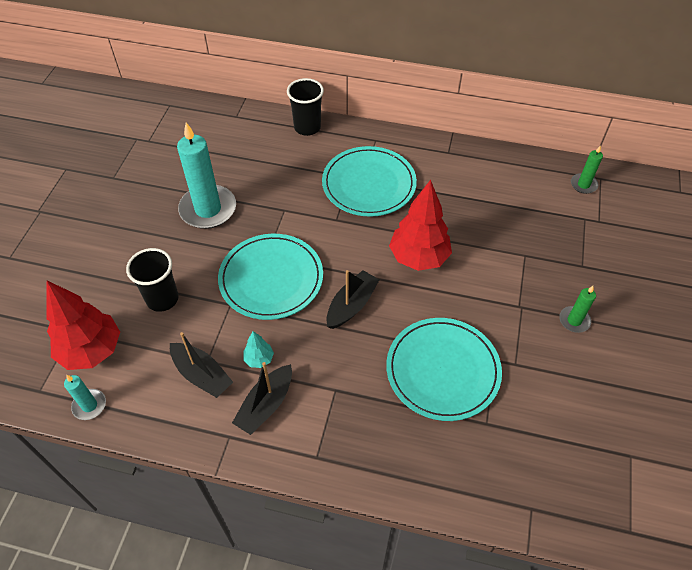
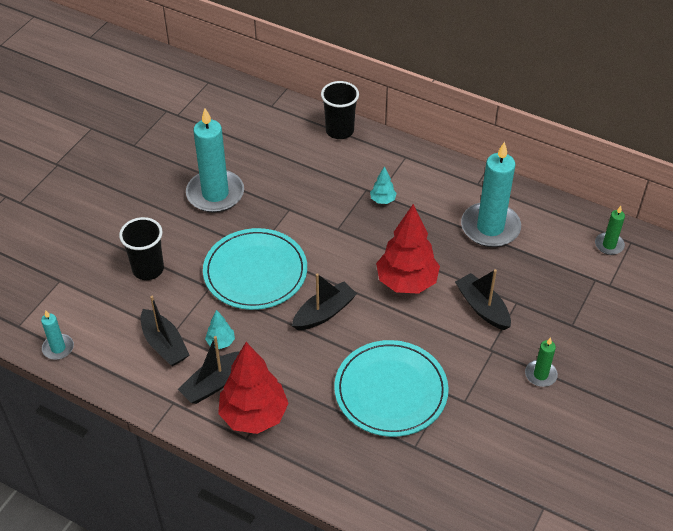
camera: 15 degrees right, 5 degrees down
red tree [46,280,120,370] -> red tree moved to [218,342,289,434]
turquoise plate [322,146,417,217] -> turquoise tree [370,166,397,204]
none -> black boat [455,269,511,330]
none -> turquoise candle [461,142,521,247]

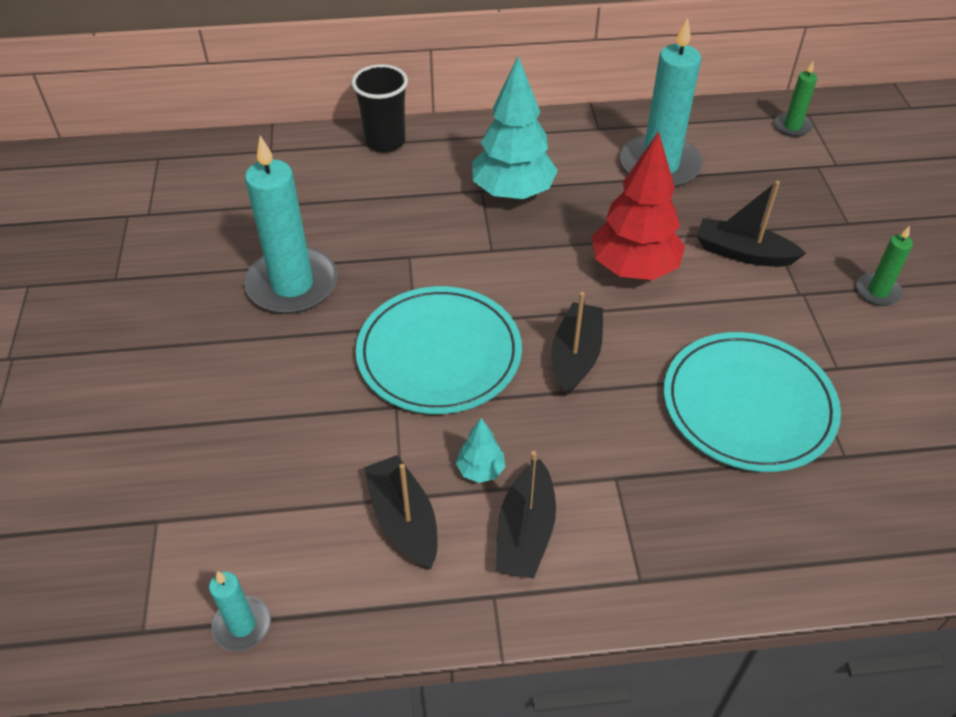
camera: 35 degrees left, 0 degrees up
black cup [119,217,164,280] -> none
black boat [141,296,189,366] -> black boat turned 135 degrees counterclockwise [364,455,438,569]
red tree [218,342,289,434] -> none
turquoise tree [370,166,397,204] -> turquoise tree [472,56,558,200], size x2.23

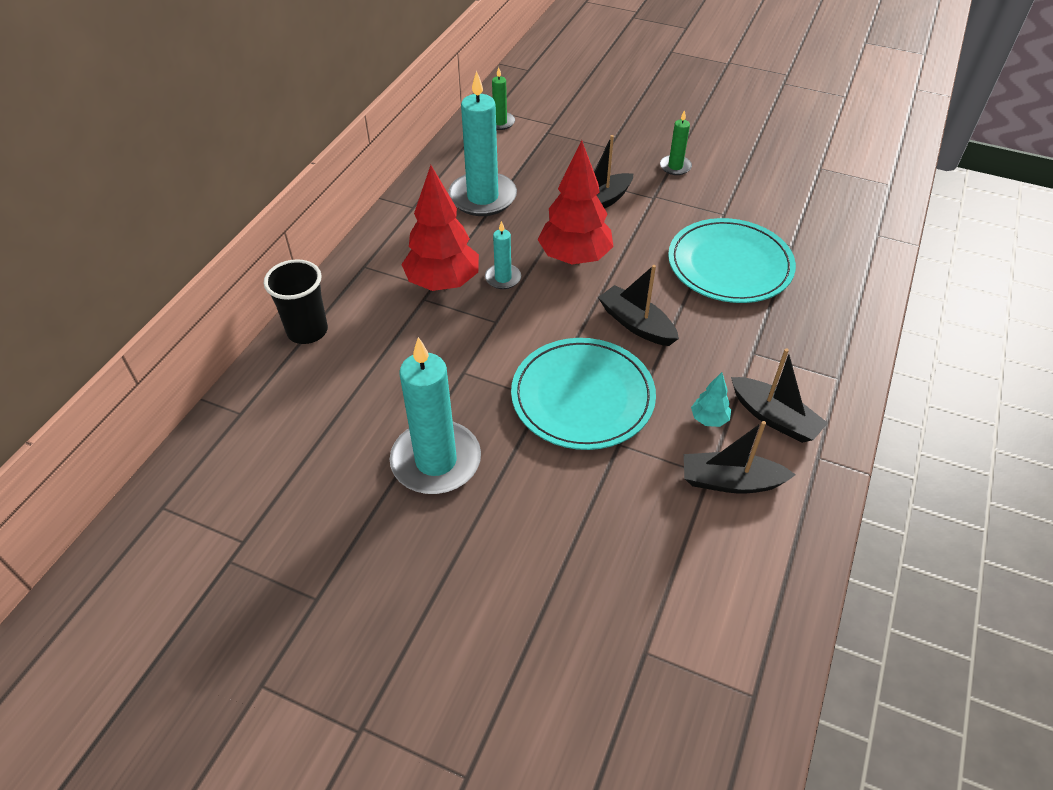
camera: 60 degrees left, 0 degrees up
turquoise candle [209,571,271,651] -> turquoise candle moved to [485,221,521,289]
turquoise tree [472,56,558,200] -> red tree [401,165,479,291]

